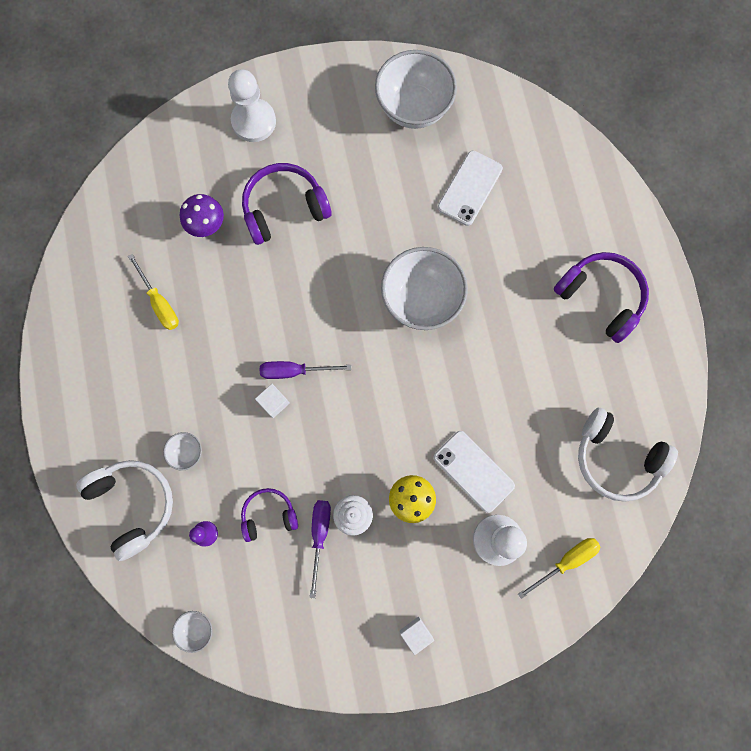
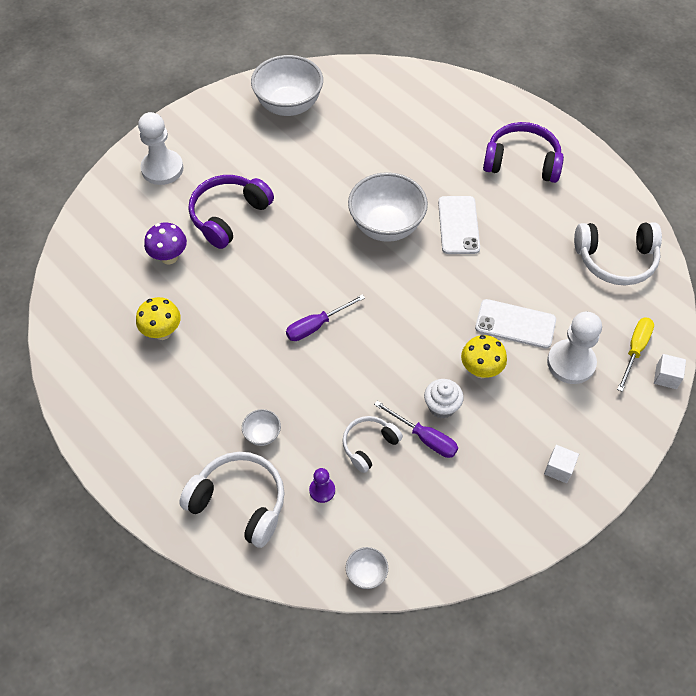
camera: 30 degrees left, 20 degrees down
yellow screwdriver [128,254,179,330] -> yellow mushroom [136,297,181,340]
purple headphones [241,488,298,542] -> white headphones [342,416,403,473]
white cube [255,384,290,418] -> white cube moved to [654,354,686,389]
purple screwdriver [310,500,331,598] -> purple screwdriver turned 150 degrees clockwise [374,401,458,458]
white phone [438,151,503,226] -> white phone moved to [438,196,480,254]

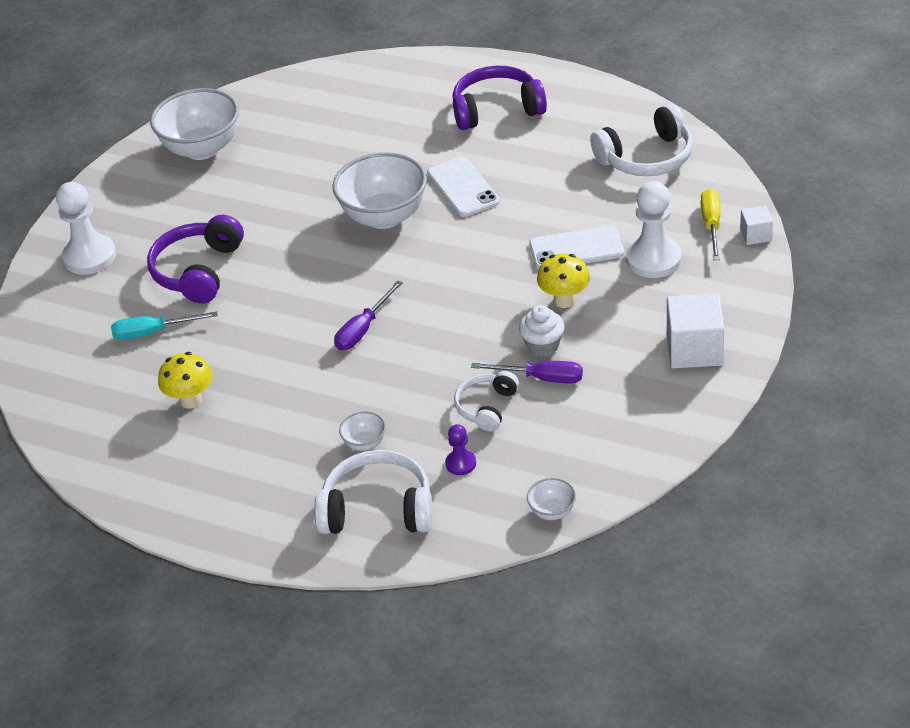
camera: 20 degrees left, 15 degrees down
purple mushroom [144,223,187,264] -> turquoise screwdriver [111,311,218,340]
white cube [544,445,579,483] -> white cube [667,293,724,368], size x1.87

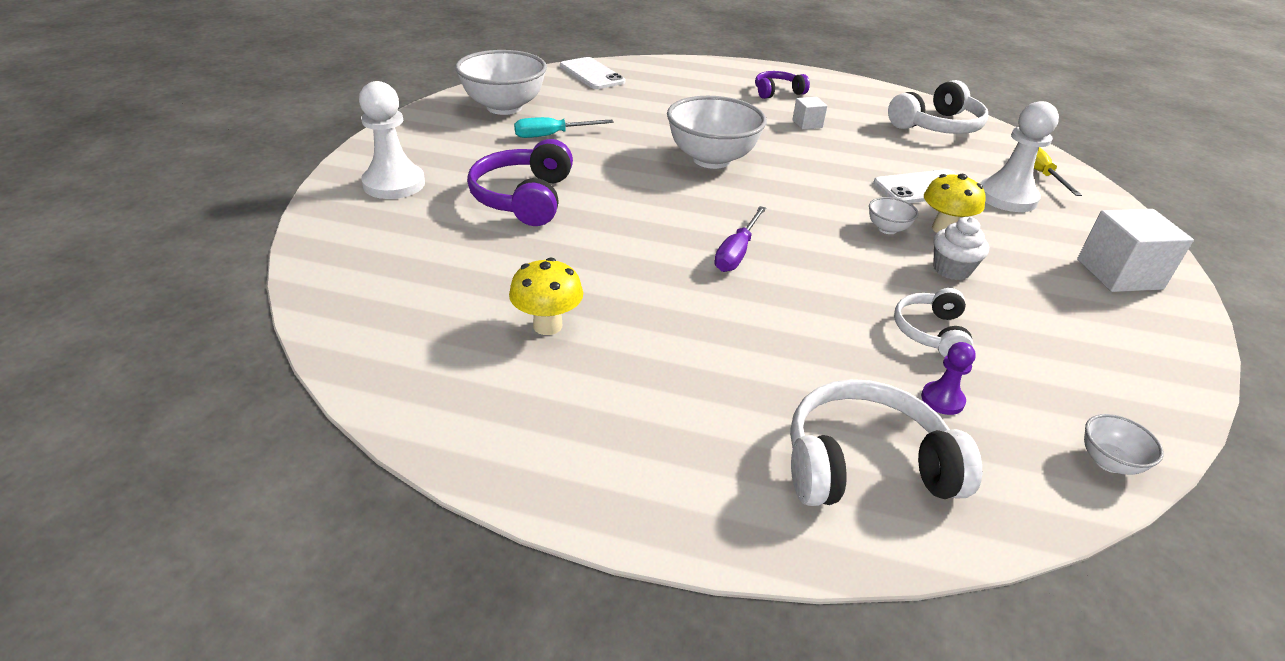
camera: 15 degrees left, 5 degrees down
turquoise screwdriver [111,311,218,340] -> turquoise screwdriver moved to [514,117,614,138]
white bowl [339,411,386,451] -> white bowl moved to [869,197,918,234]
white phone [427,157,500,217] -> white phone moved to [560,57,625,89]
purple headphones [453,66,547,130] -> purple headphones [755,71,810,99], size x0.60
purple screwdriver [471,361,583,384] -> none
white cube [740,206,773,245] -> white cube moved to [792,97,827,129]

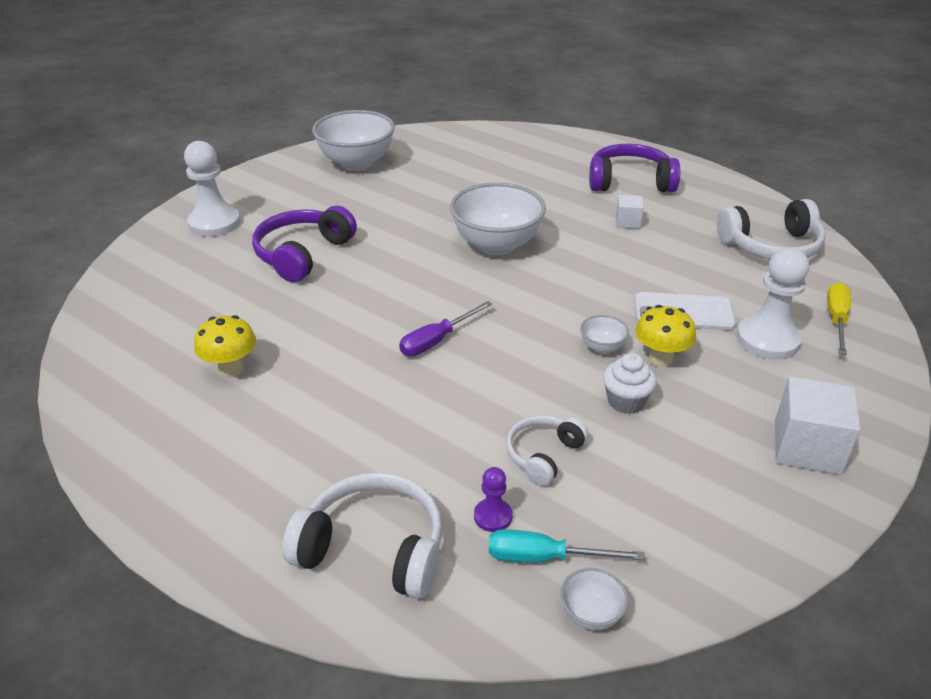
camera: 25 degrees right, 0 degrees up
turquoise screwdriver [514,117,614,138] -> turquoise screwdriver moved to [489,529,645,563]
white phone [560,57,625,89] -> none
purple headphones [755,71,810,99] -> purple headphones [589,144,680,192], size x1.66

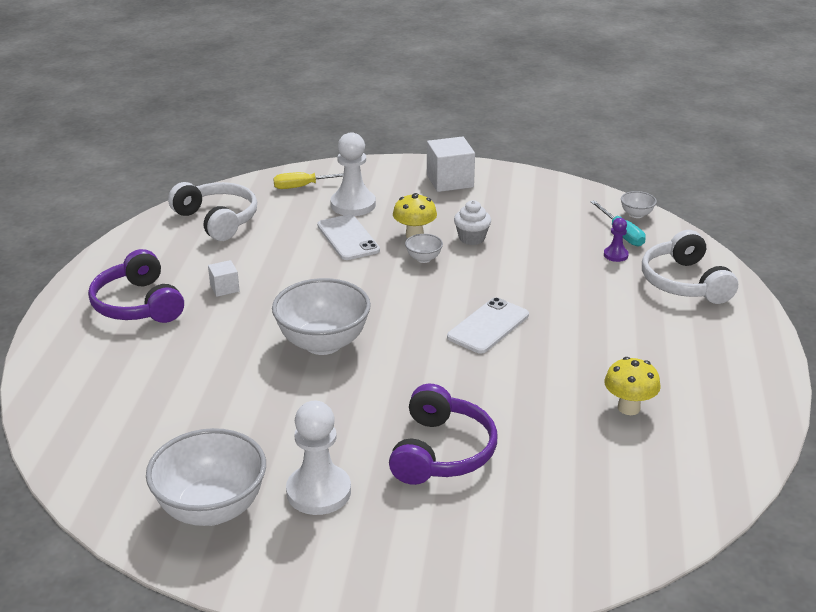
camera: 120 degrees left, 5 degrees down
white pawn [184,141,240,237] -> white pawn moved to [286,401,351,515]
purple headphones [252,206,357,282] -> purple headphones turned 75 degrees counterclockwise [389,384,498,485]
purple screwdriver [399,301,492,356] -> white phone [447,297,529,354]
white headphones [506,415,589,486] -> none

